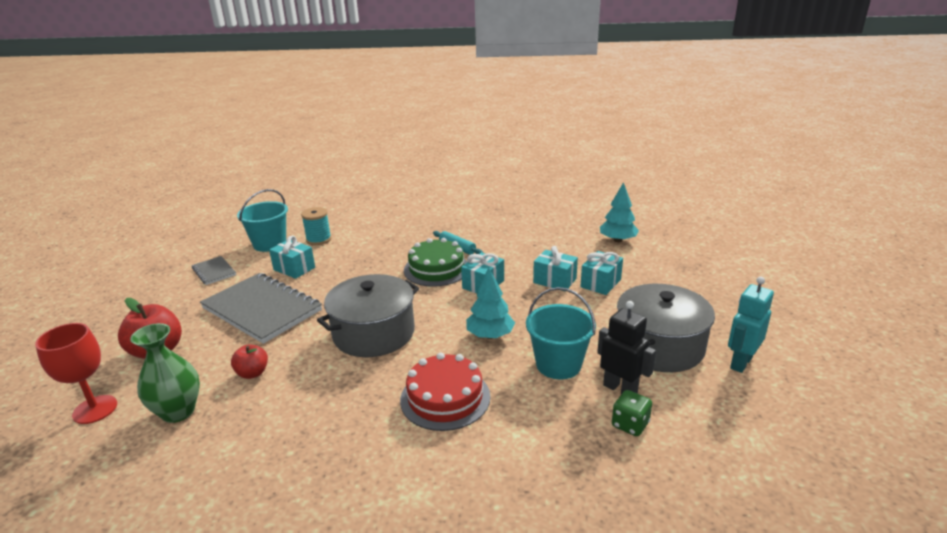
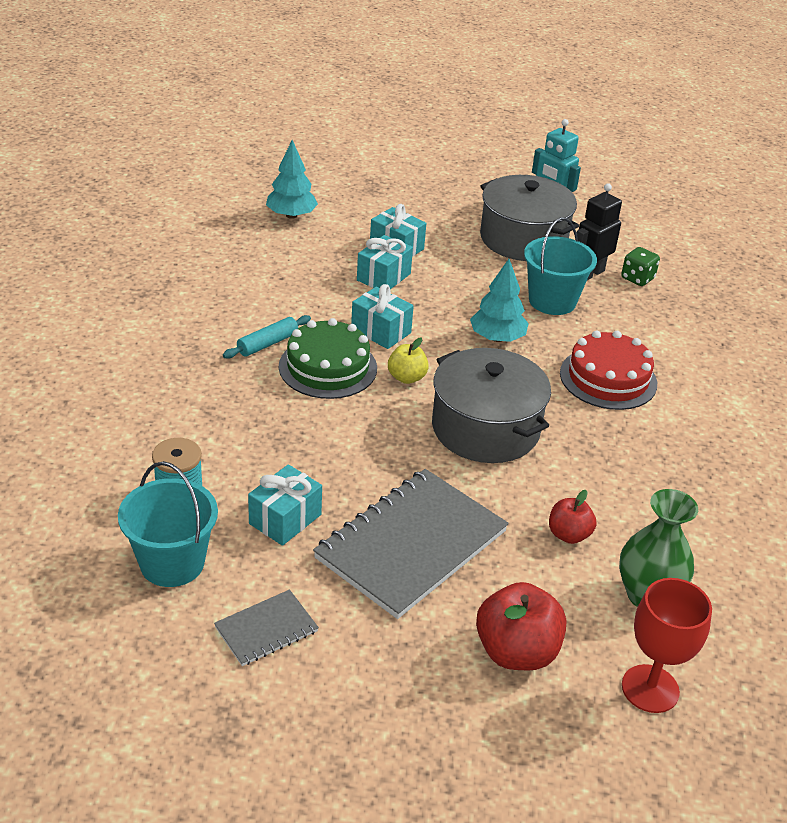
camera: 90 degrees left, 10 degrees up
none -> yellow apple [388,338,429,384]

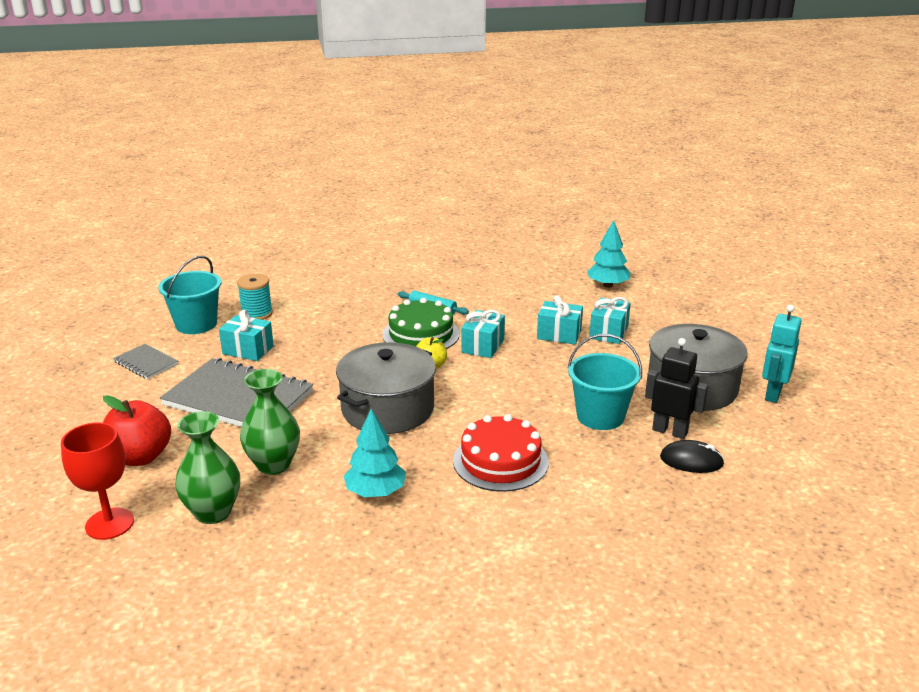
camera: 75 degrees right, 10 degrees down
turquoise tree [470,259,529,342] -> turquoise tree moved to [344,409,406,497]
red apple [549,490,596,544] -> green vase [240,369,300,475]
green dice [621,247,660,286] -> black mouse [660,440,724,473]

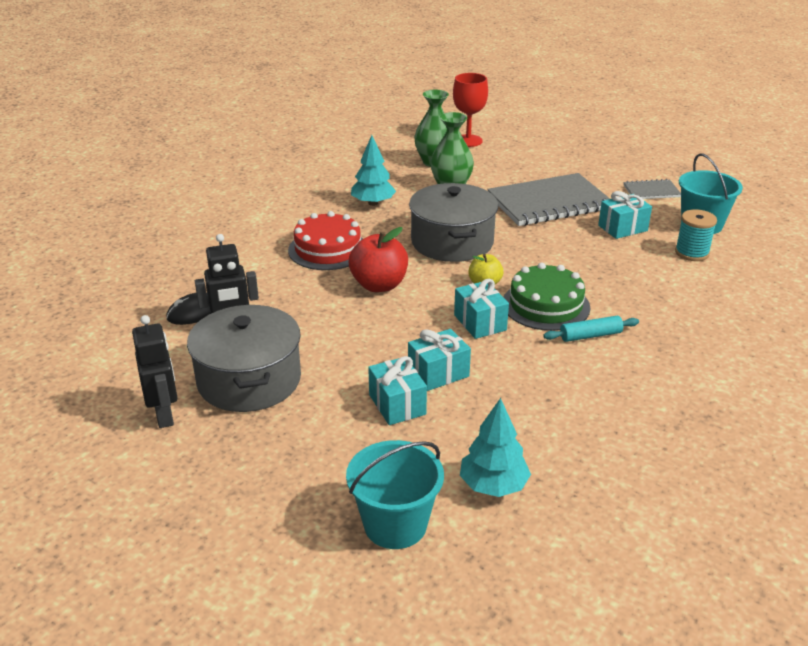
camera: 135 degrees right, 5 degrees up
red apple [103,395,171,466] -> red apple moved to [349,227,408,292]
turquoise bucket [568,334,642,430] -> turquoise bucket moved to [346,440,444,549]
turquoise robot [762,305,802,403] -> black robot [132,315,177,428]

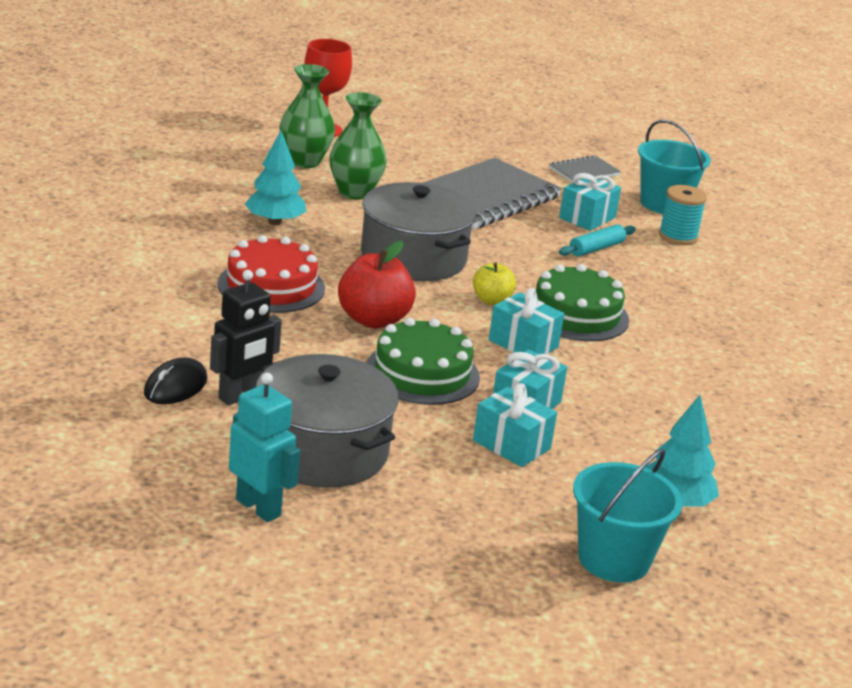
camera: 30 degrees left, 5 degrees down
black robot [132,315,177,428] -> turquoise robot [229,373,300,522]
turquoise rolling pin [543,315,639,342] -> turquoise rolling pin moved to [559,224,635,257]
none -> green cake [366,318,480,405]

